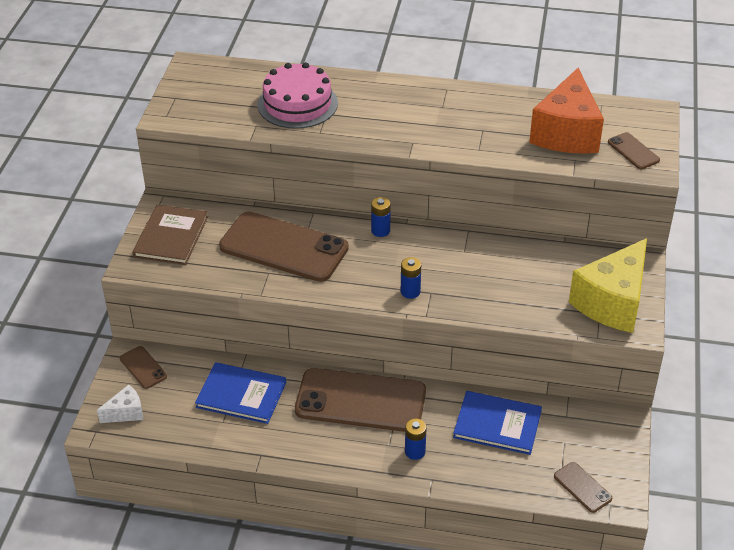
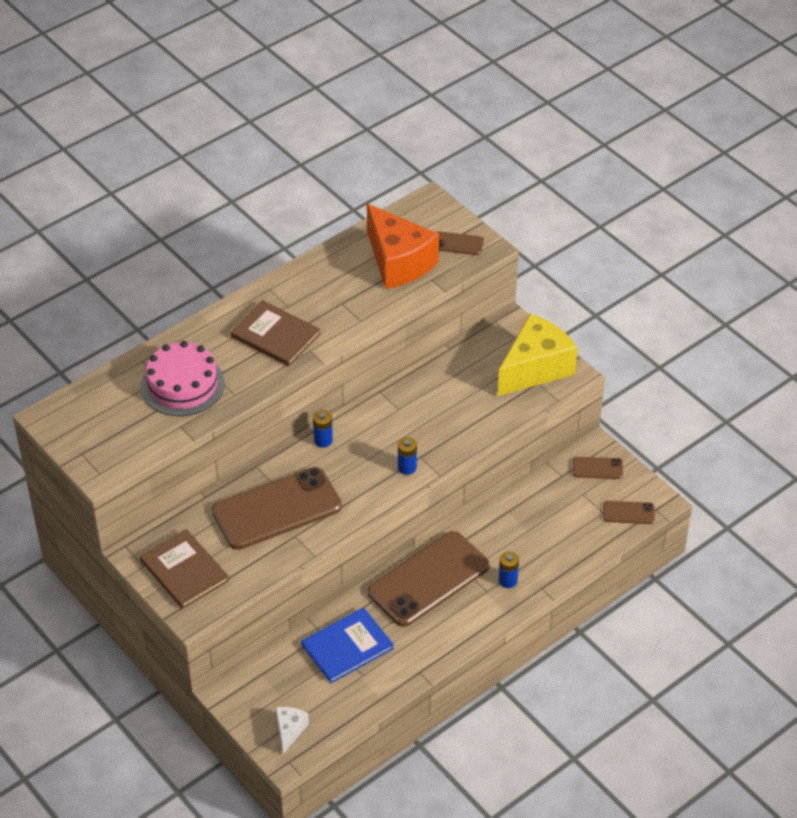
camera: 50 degrees left, 5 degrees up
brown phone [120,346,167,389] -> brown phone moved to [573,457,623,479]
blue book [453,391,542,455] -> none
yellow cheese [569,238,647,333] -> yellow cheese turned 120 degrees counterclockwise [497,313,578,396]
none -> brown book [230,300,321,366]

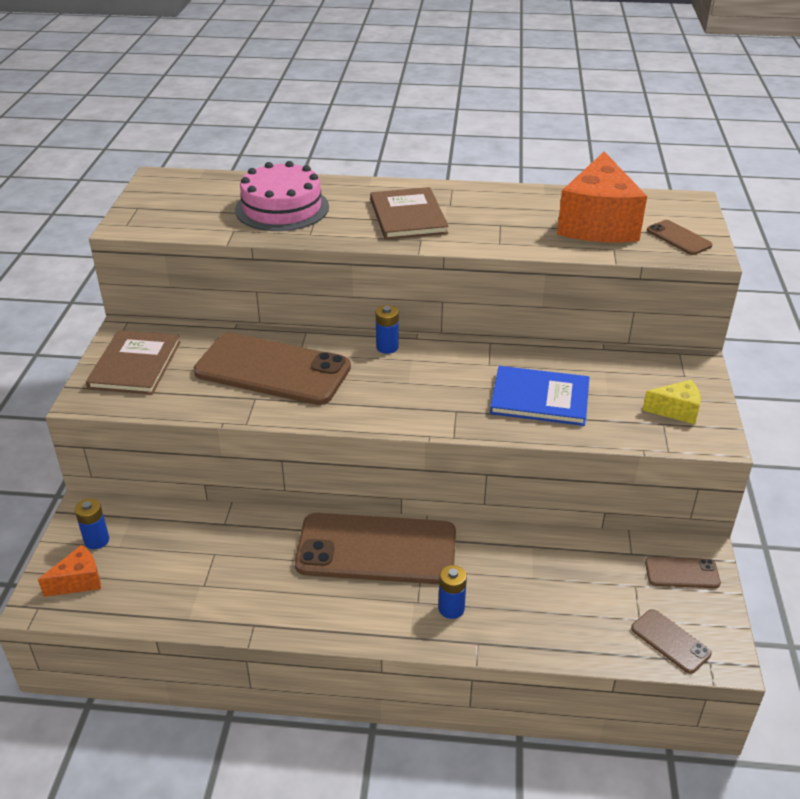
camera: 45 degrees right, 10 degrees down
white cheese [276,707,309,754] -> orange cheese [38,545,101,597]
blue book [301,607,394,683] -> blue book moved to [490,366,589,426]
blue battery [398,437,417,475] -> blue battery moved to [75,499,109,549]
yellow cheese [497,313,578,396] -> yellow cheese [642,380,701,424], size x0.47
brown phone [573,457,623,479] -> brown phone turned 45 degrees counterclockwise [645,557,721,588]

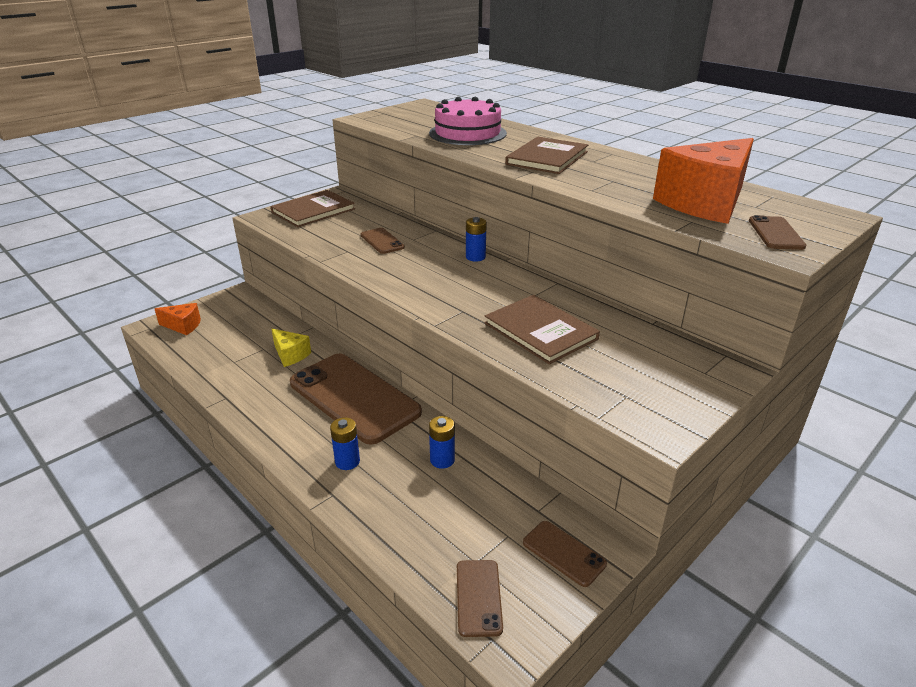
camera: 40 degrees right, 5 degrees down
blue battery [75,499,109,549] -> blue battery moved to [429,416,455,469]
brown phone [194,333,351,405] -> brown phone [361,228,405,254], size x0.44
blue book [490,366,589,426] -> brown book [484,295,600,364]
yellow cheese [642,380,701,424] -> yellow cheese moved to [272,329,311,367]

